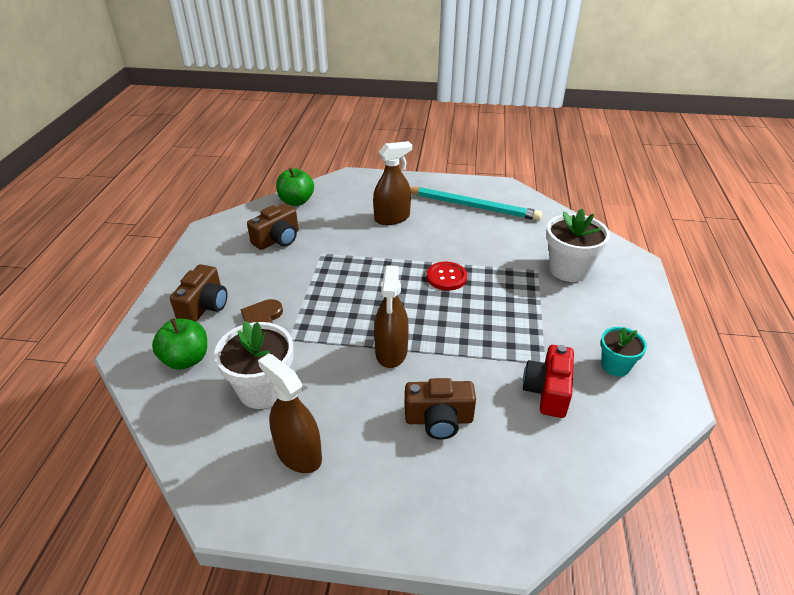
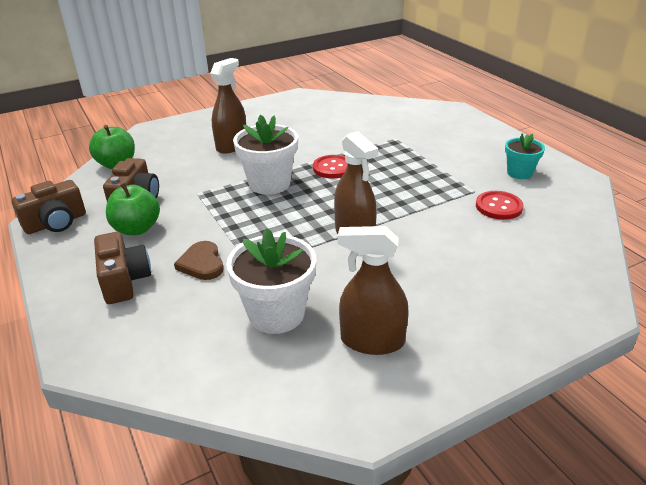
camera: 35 degrees left, 5 degrees down
green apple [152,318,207,370] -> green apple moved to [106,183,160,235]
brown camera [405,378,476,440] -> brown camera moved to [11,180,86,234]
turquoise pencil [410,187,542,221] -> none
red camera [523,345,574,418] -> red button [476,191,524,220]
white flower pot [546,208,610,282] -> white flower pot moved to [233,114,298,195]

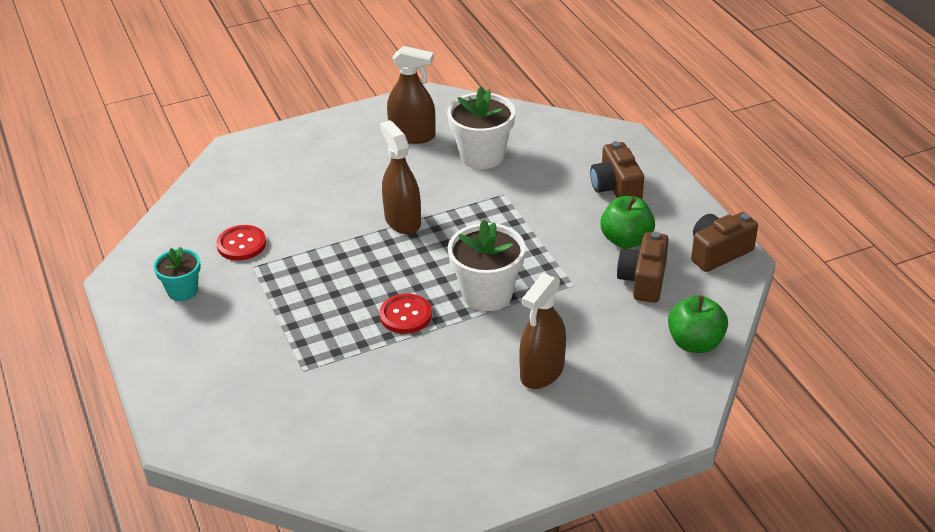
camera: 175 degrees left, 5 degrees up
brown heart [174,241,223,280] -> none

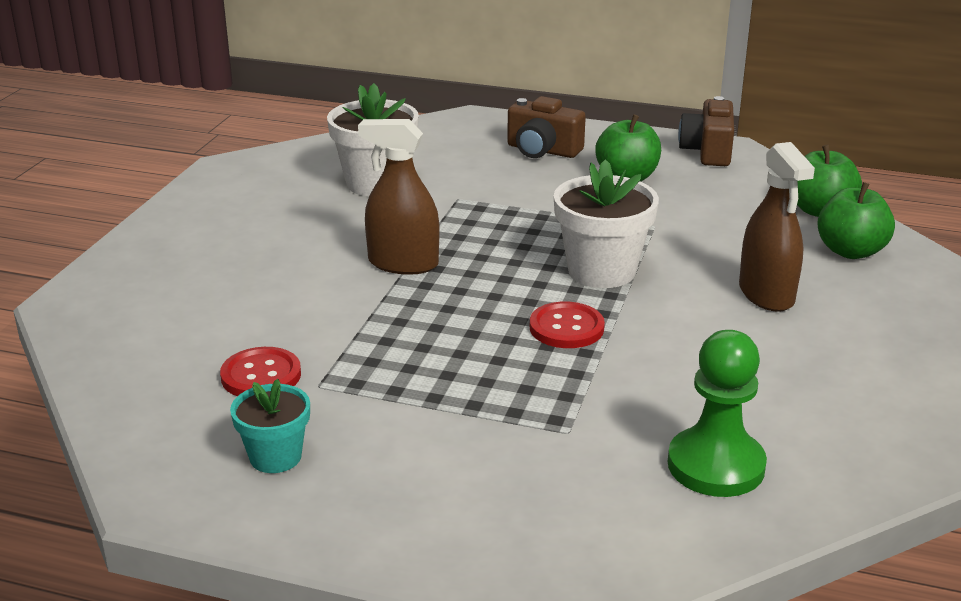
camera: 50 degrees left, 10 degrees down
brown spray bottle [387,46,436,144] -> none
brown camera [617,231,669,303] -> none
none -> green pawn [668,330,767,497]
none -> green apple [817,182,895,259]

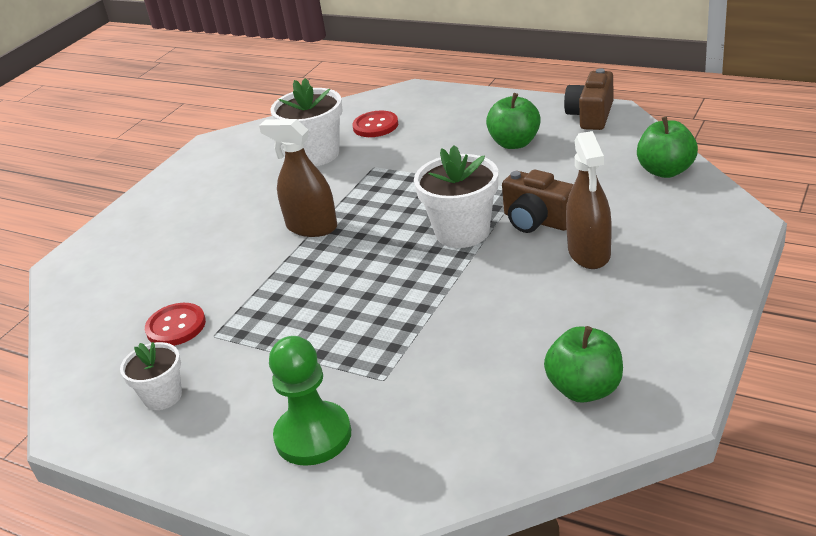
camera: 15 degrees right, 5 degrees up
turquoise flower pot [230,379,310,473] -> white flower pot [120,342,182,410]
brown camera [507,96,586,158] -> brown camera moved to [502,170,574,233]
red button [530,302,605,348] -> red button moved to [352,110,398,137]
green pawn [668,330,767,497] -> green pawn moved to [269,336,351,466]
green apple [817,182,895,259] -> green apple moved to [544,326,623,403]

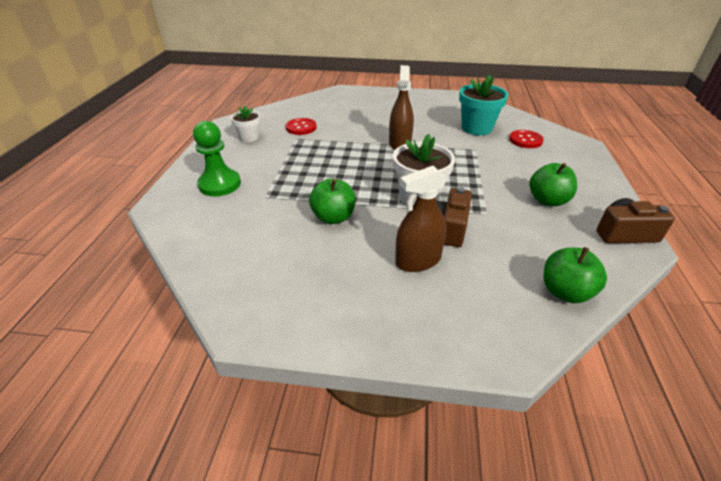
camera: 65 degrees right, 5 degrees up
white flower pot [270,78,343,166] -> turquoise flower pot [459,75,508,135]
green apple [544,326,623,403] -> green apple moved to [309,178,355,224]

